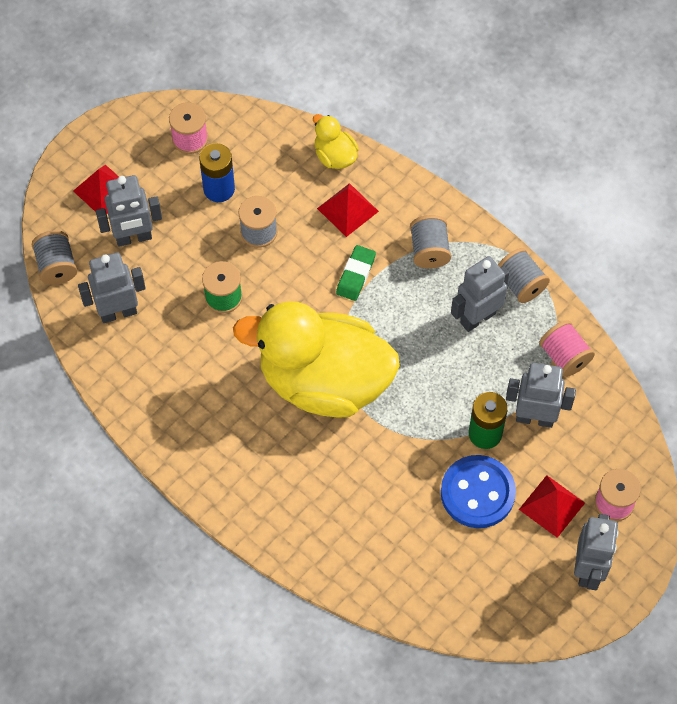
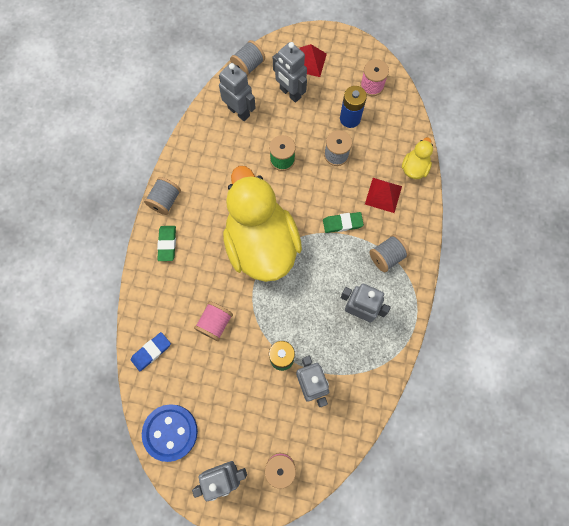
camera: 60 degrees right, 10 degrees up
blue button [441,455,516,528] -> blue button moved to [142,404,198,462]
grey spool [498,248,550,303] -> grey spool moved to [144,177,181,215]
red pyramid [519,475,585,538] -> none
pink spool [539,320,595,377] -> pink spool moved to [194,301,233,341]
none -> blue eraser [131,332,171,371]
none -> green eraser [157,226,176,261]

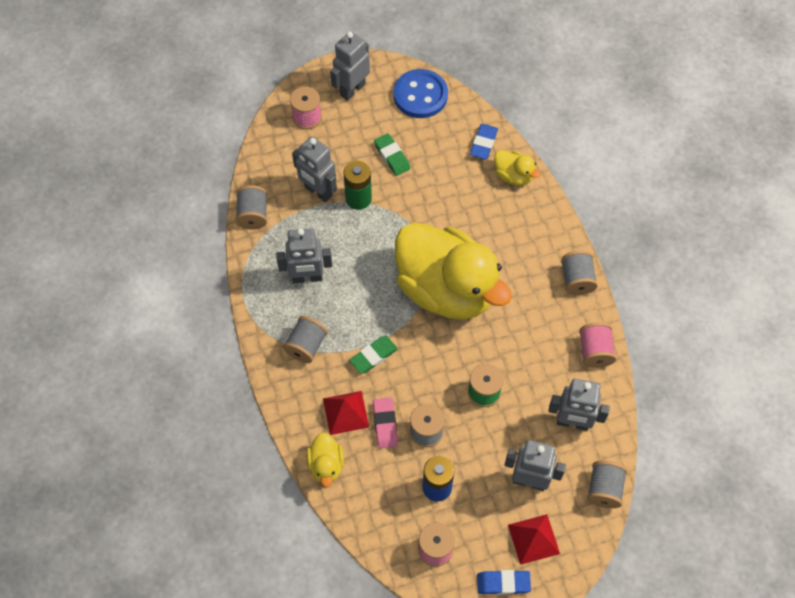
camera: 150 degrees right, 10 degrees down
green eraser [157,226,176,261] -> green eraser moved to [374,133,411,176]
pink spool [194,301,233,341] -> pink spool moved to [579,322,616,368]
none -> grey spool [235,185,268,230]
none -> pink eraser [373,397,398,448]
none -> blue eraser [477,570,531,595]
none -> yellow duck [494,150,540,186]

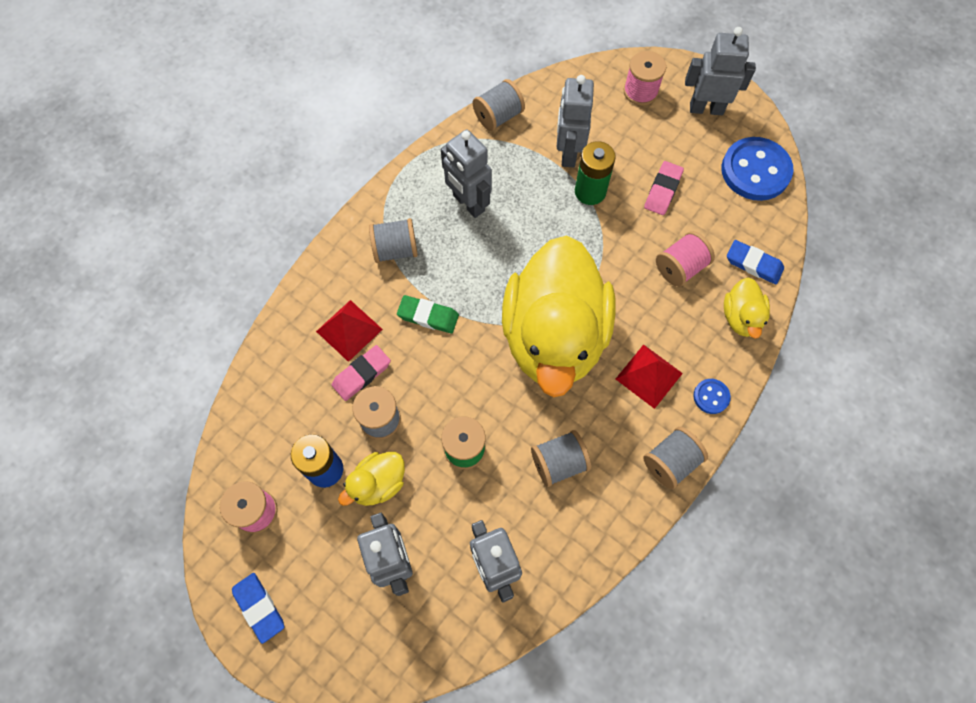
camera: 55 degrees right, 5 degrees up
yellow duck [306,432,344,487] -> yellow duck moved to [338,452,405,506]
green eraser [374,133,411,176] -> pink eraser [644,161,684,215]
blue eraser [470,124,498,159] -> blue eraser turned 45 degrees clockwise [727,240,784,285]
red pyramid [508,514,560,565] -> red pyramid moved to [616,345,683,409]
pink spool [579,322,616,368] -> pink spool moved to [656,231,715,287]
grey spool [587,461,627,508] -> grey spool moved to [531,430,591,487]
none -> blue button [693,379,731,414]

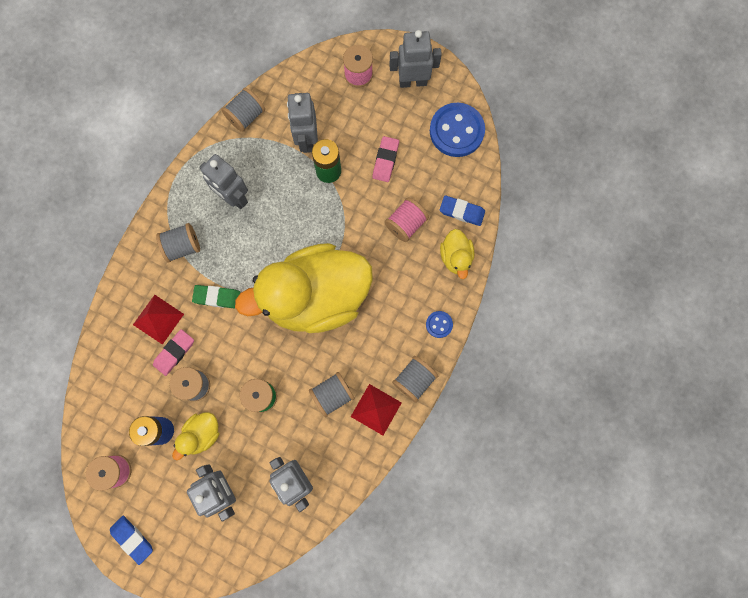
camera: 10 degrees left, 10 degrees up
yellow duck [502,236,616,397] -> yellow duck turned 75 degrees clockwise [235,243,373,333]
red pyramid [616,345,683,409] -> red pyramid moved to [351,384,402,435]

